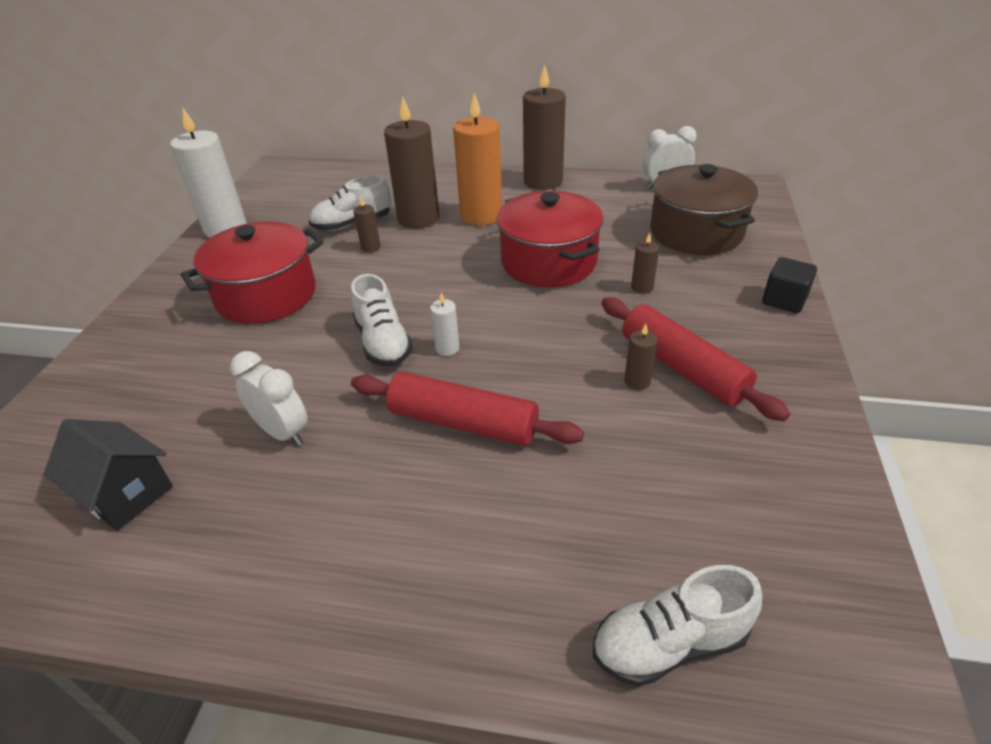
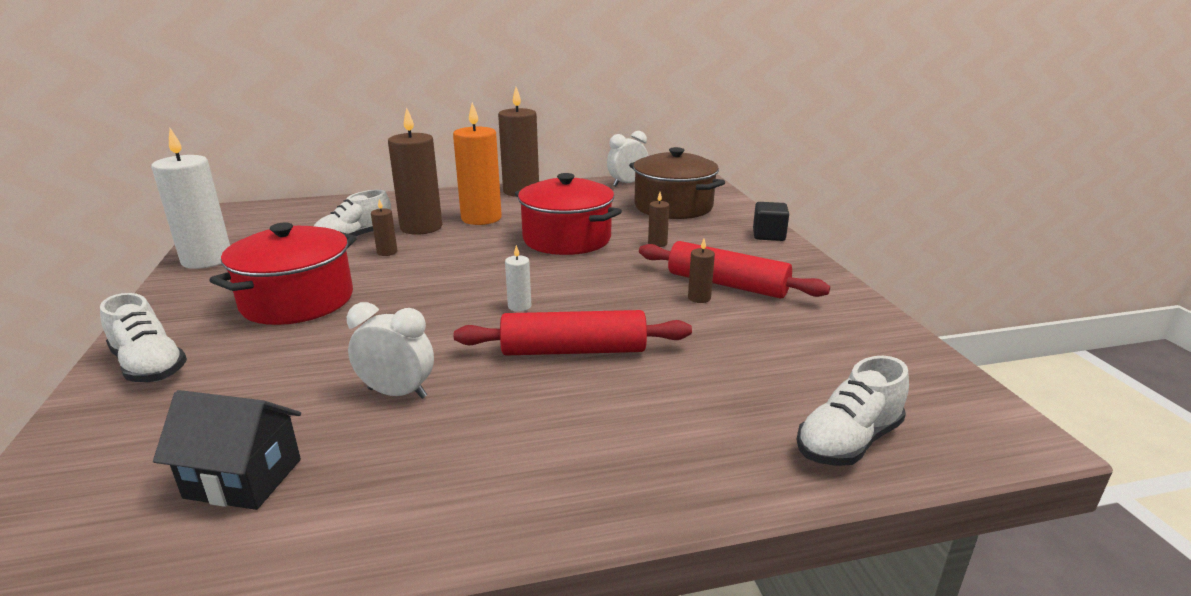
camera: 25 degrees left, 15 degrees down
white shoe [351,274,413,367] -> white shoe moved to [100,293,187,382]

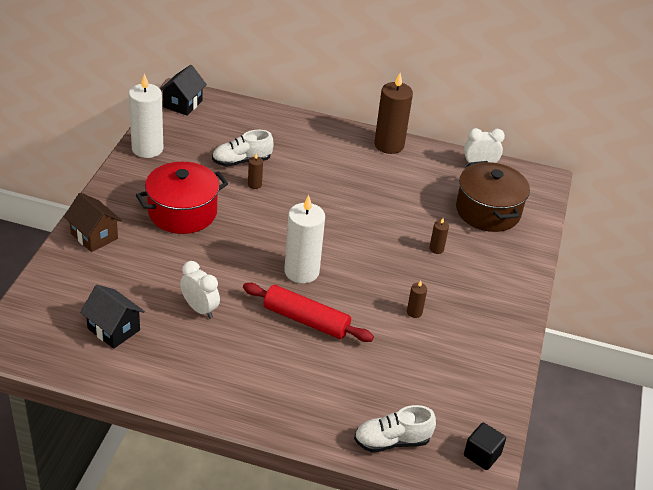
camera: 25 degrees right, 15 degrees up
white shoe [100,293,187,382] -> brown house [64,193,122,252]
brown candle [388,107,442,235] -> none
orange candle [453,102,502,225] -> none
white candle [505,245,531,312] -> white candle [284,195,325,283], size x2.28
red pot [515,173,622,255] -> none
red rolling pin [639,241,830,298] -> none
black cube [753,202,789,241] -> black cube moved to [464,423,506,470]
none -> black house [160,65,207,116]

